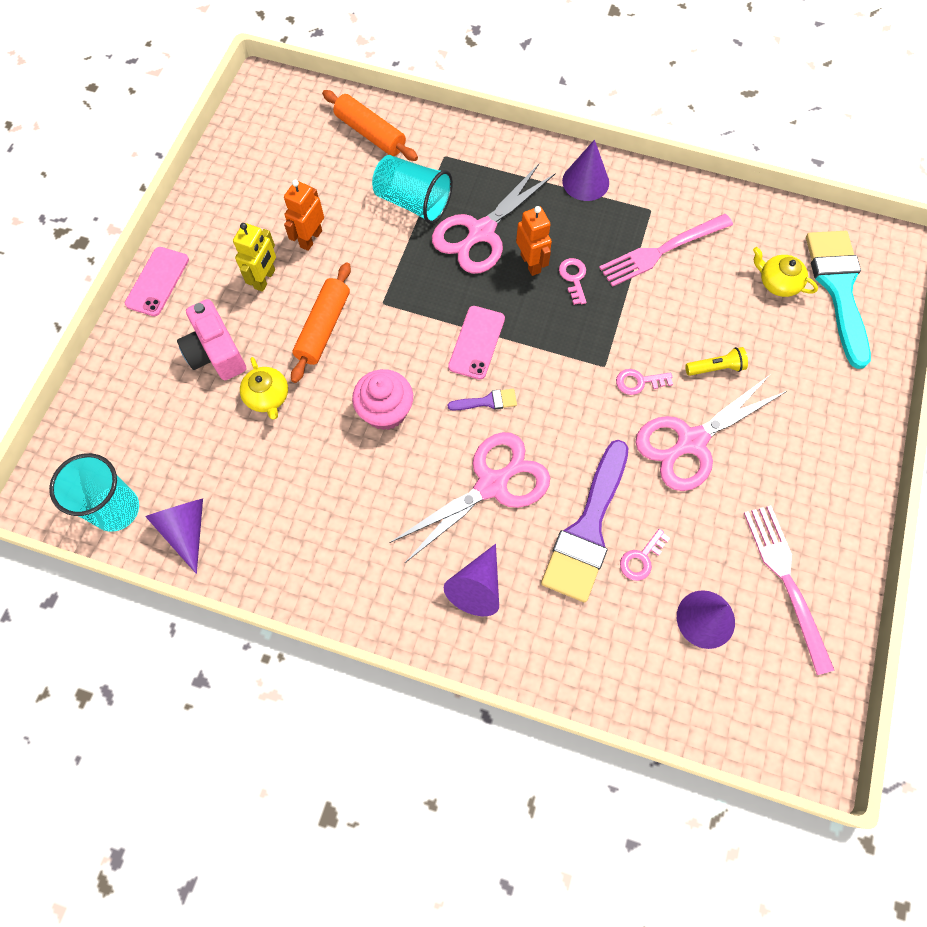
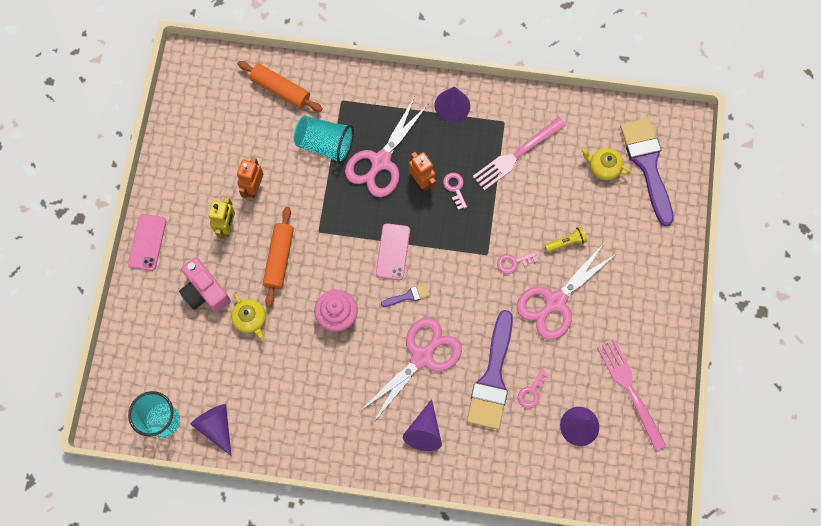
camera: 10 degrees left, 5 degrees up
turquoise brush [806,231,871,369] -> purple brush [620,118,674,226]

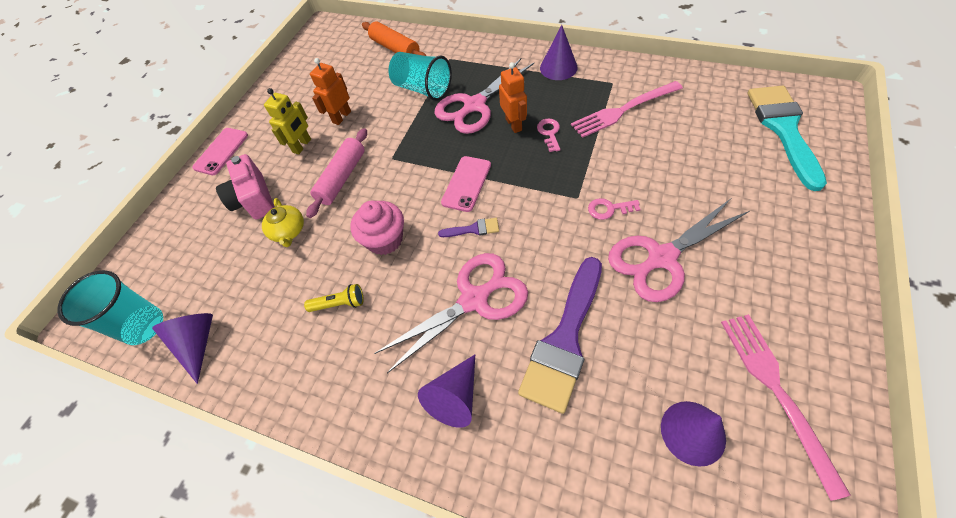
camera: 20 degrees right, 15 degrees down
orange rolling pin [263,207,294,307] -> pink rolling pin [306,128,367,218]
pink key [518,369,549,408] -> none
yellow flashlight [544,227,588,253] -> yellow flashlight moved to [304,284,364,312]
yellow teapot [581,148,631,180] -> none
purple brush [620,118,674,226] -> turquoise brush [748,86,827,191]

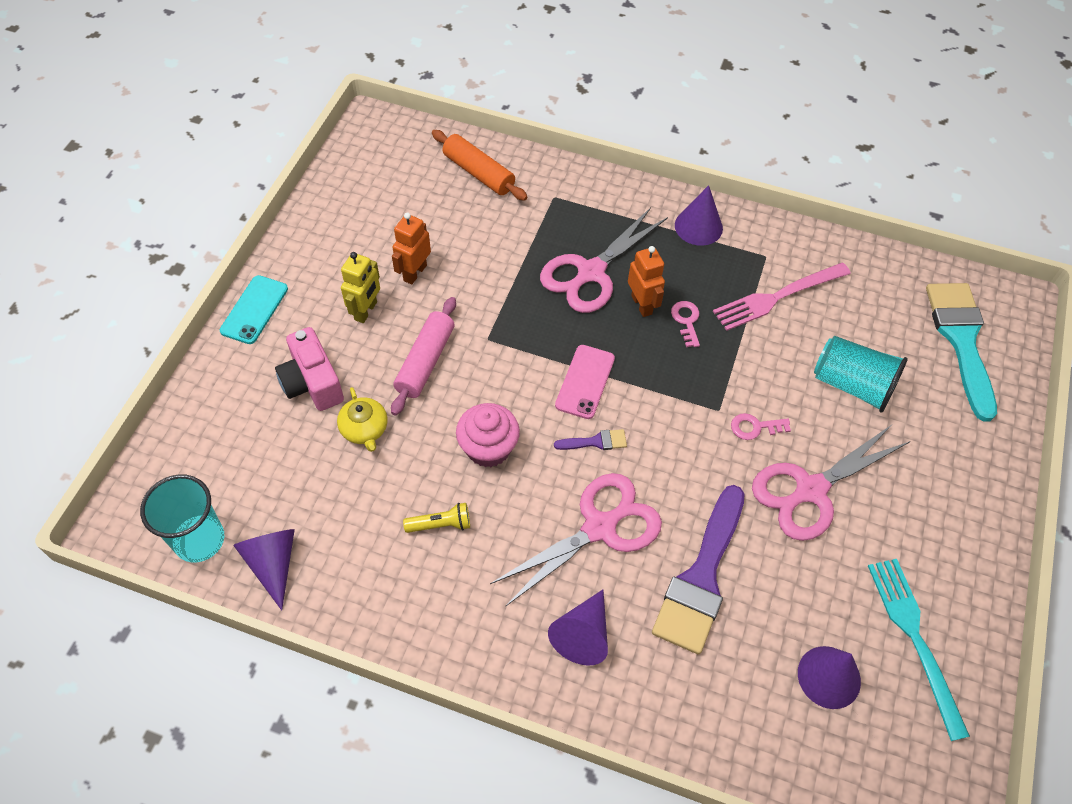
camera: 10 degrees left, 0 degrees up
pink phone [192,128,248,175] -> turquoise phone [220,275,288,344]
turquoise cup [388,52,452,101] -> turquoise cup moved to [814,336,908,413]
pink fork [721,314,851,501] -> turquoise fork [868,559,970,741]

